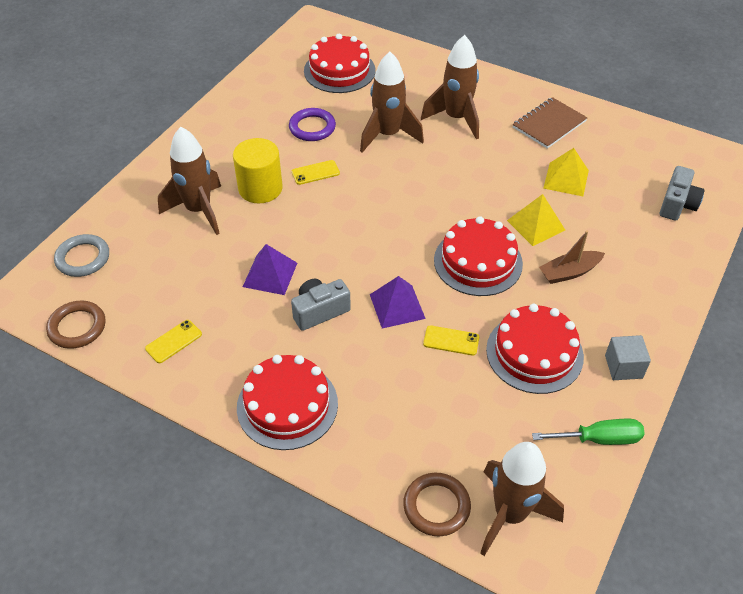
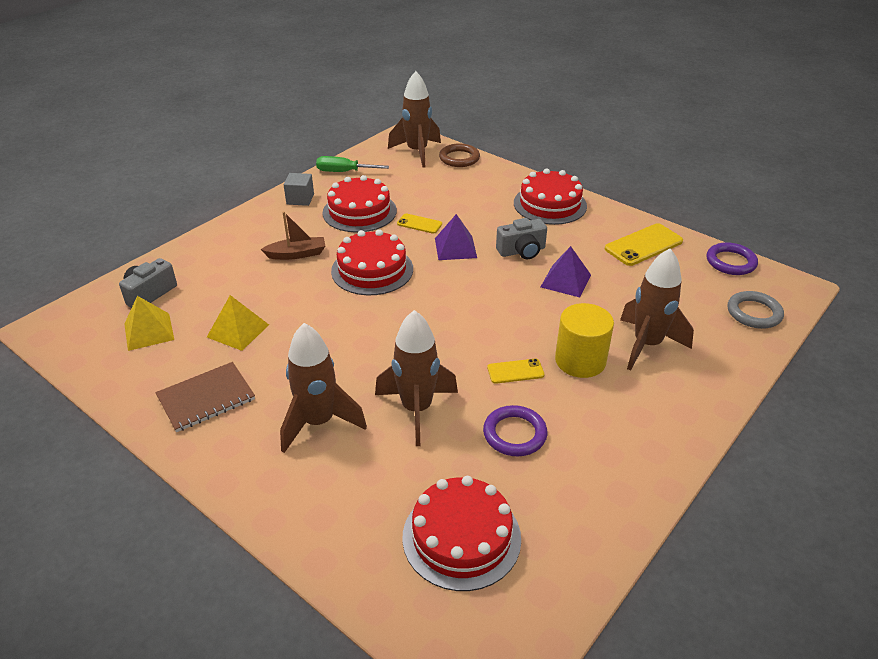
camera: 170 degrees left, 10 degrees down
brown ring [46,301,106,349] -> purple ring [707,242,758,275]
yellow phone [145,320,202,363] -> yellow phone [605,223,683,266], size x1.75
yellow pyramid [507,194,565,246] -> yellow pyramid moved to [124,296,174,351]

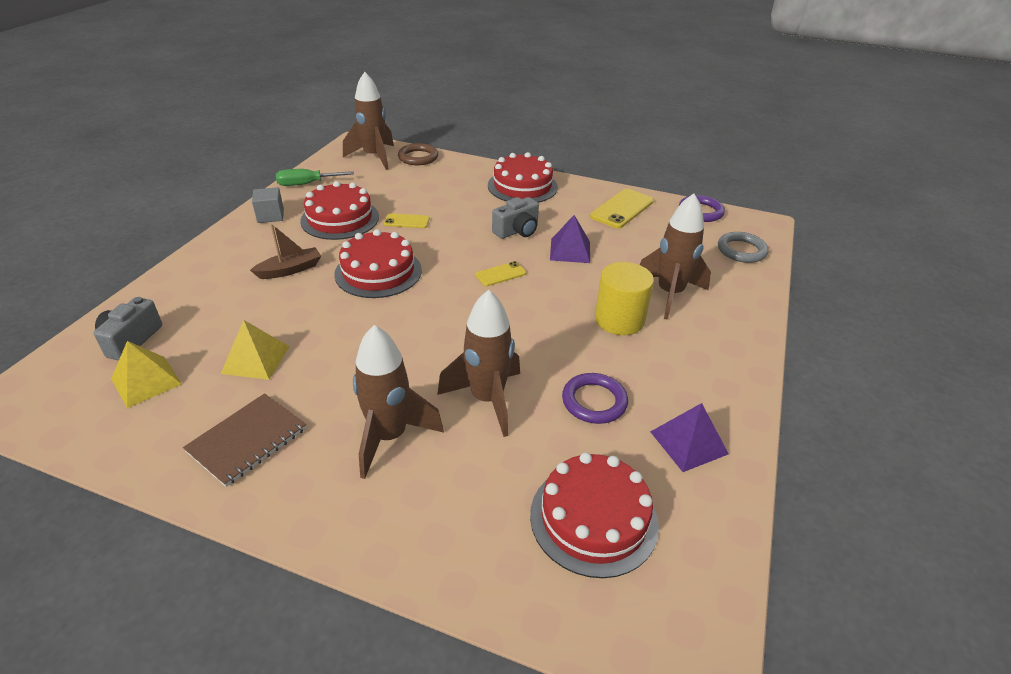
camera: 20 degrees left, 0 degrees up
purple pyramid [435,214,477,260] -> purple pyramid moved to [650,403,729,472]
yellow phone [487,359,544,384] -> yellow phone moved to [475,261,526,286]

